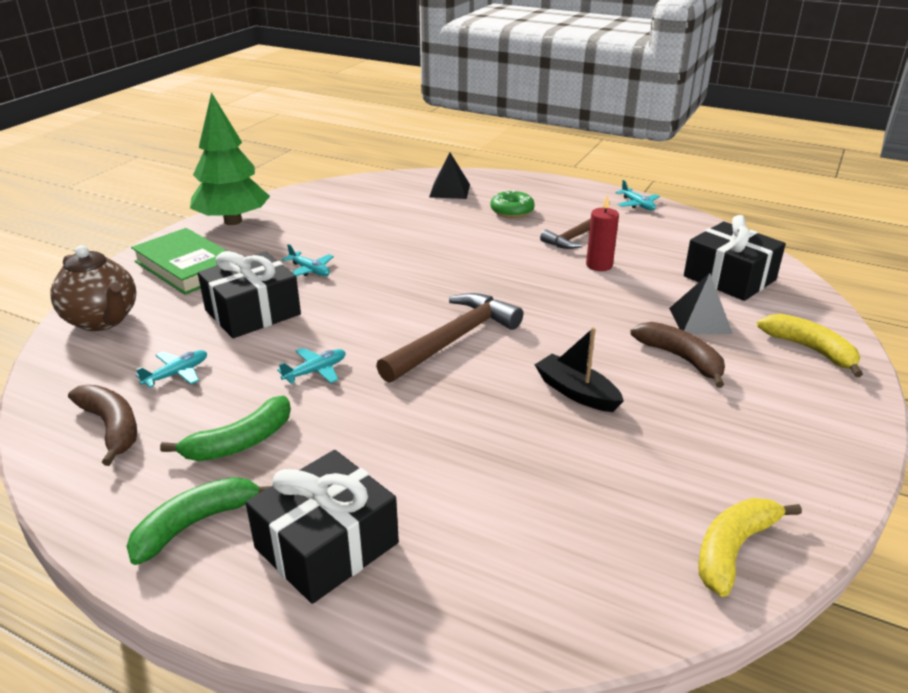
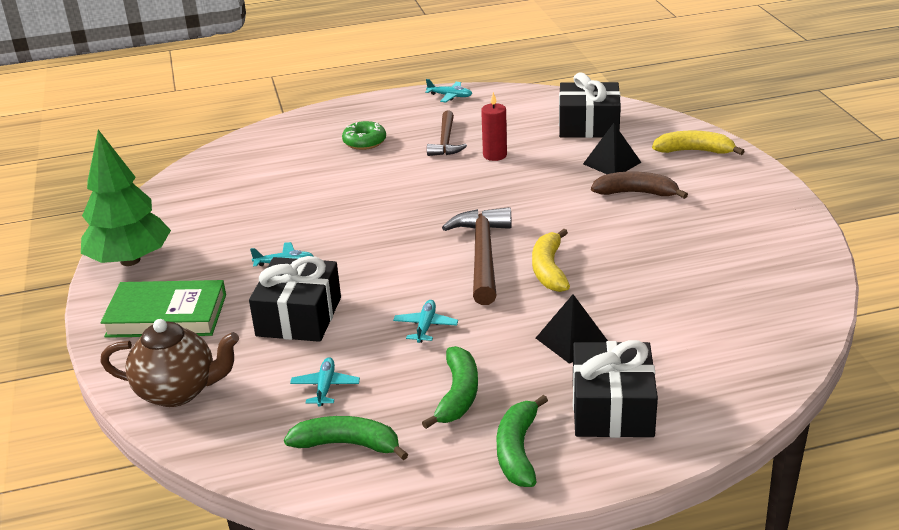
camera: 40 degrees left, 0 degrees up
brown banana [68,385,137,466] -> green banana [284,416,408,460]
black pyramid [429,152,470,199] -> black pyramid moved to [536,294,608,364]
black boat [535,327,624,412] -> none
yellow banana [698,498,802,597] -> yellow banana moved to [532,229,570,292]

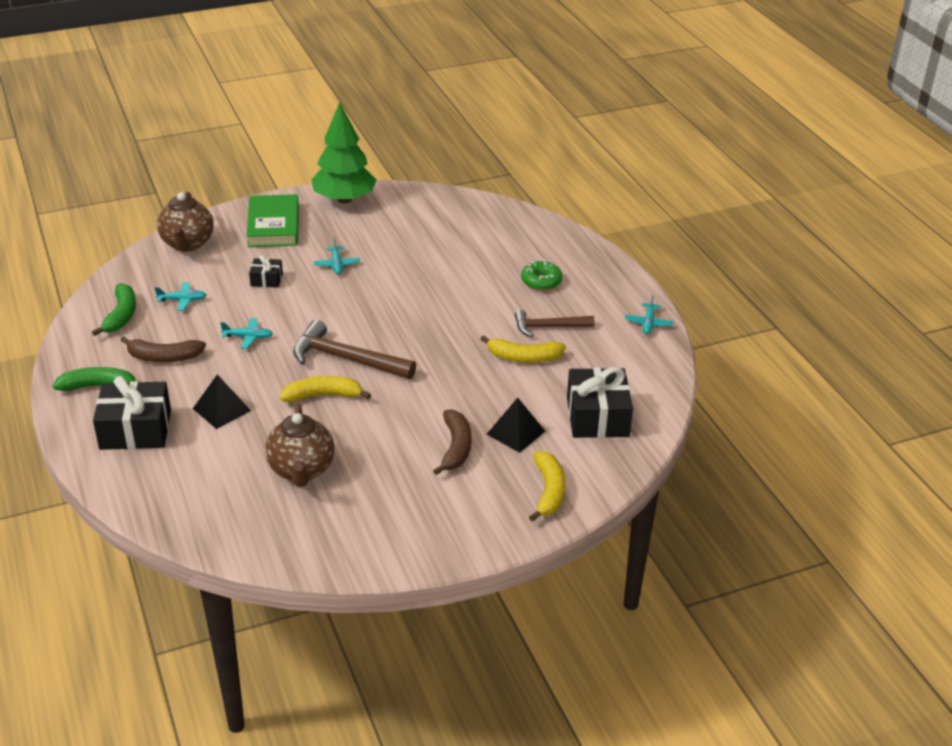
camera: 80 degrees right, 5 degrees up
black gift [249,256,341,342] -> black gift [249,255,283,288], size x0.51
green banana [422,346,478,429] -> brown banana [121,336,206,362]
brown hammer [442,207,512,305] -> brown hammer turned 150 degrees counterclockwise [293,320,416,379]
red candle [481,92,507,161] -> yellow banana [480,335,566,363]
none -> brown teapot [265,404,335,487]

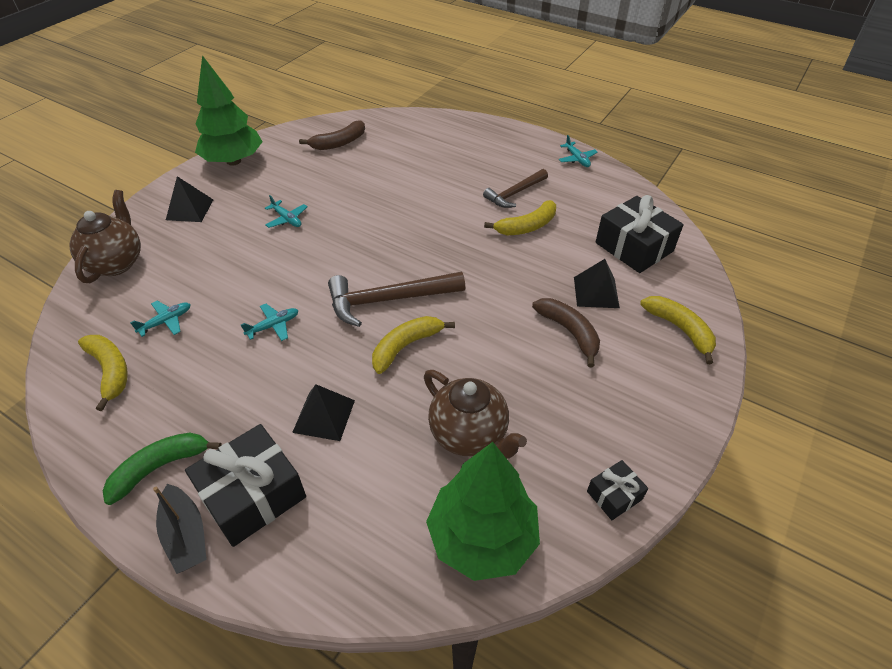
camera: 35 degrees left, 10 degrees up
green banana [92,283,136,336] -> yellow banana [78,335,128,411]
brown banana [121,336,206,362] -> brown banana moved to [299,120,365,150]
brown teapot [157,192,214,252] -> brown teapot turned 135 degrees counterclockwise [69,190,141,283]
green book [246,194,299,247] -> black pyramid [166,176,213,222]
black gift [249,255,283,288] -> black gift moved to [587,460,648,520]
green donut [521,260,562,291] -> none
none -> black boat [153,484,207,574]
none -> green tree [426,442,540,581]

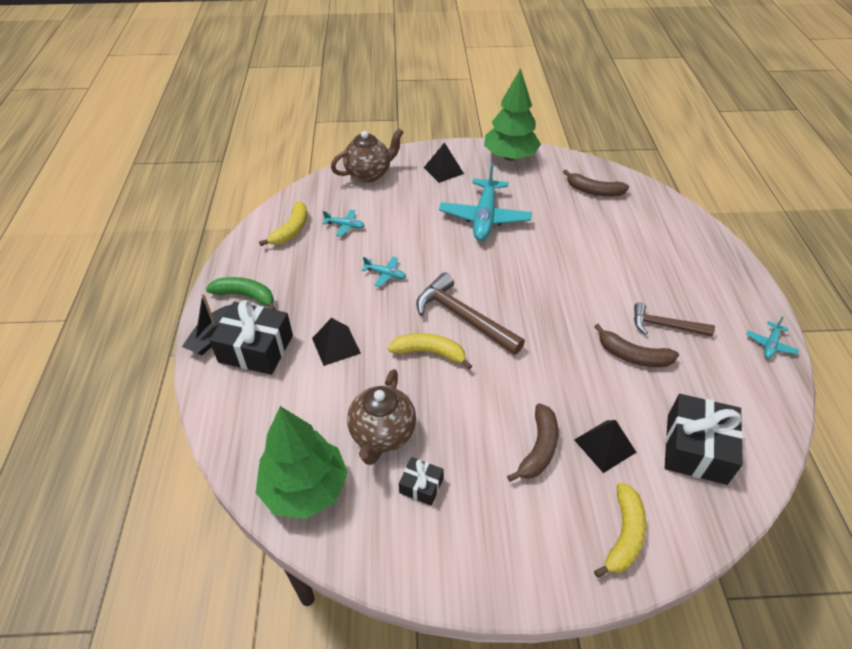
camera: 55 degrees right, 0 degrees up
turquoise plane [265,195,308,228] -> turquoise plane [439,163,532,241], size x2.23
yellow banana [484,200,556,235] -> brown banana [594,324,679,367]
black gift [587,460,648,520] -> black gift moved to [399,457,444,506]

